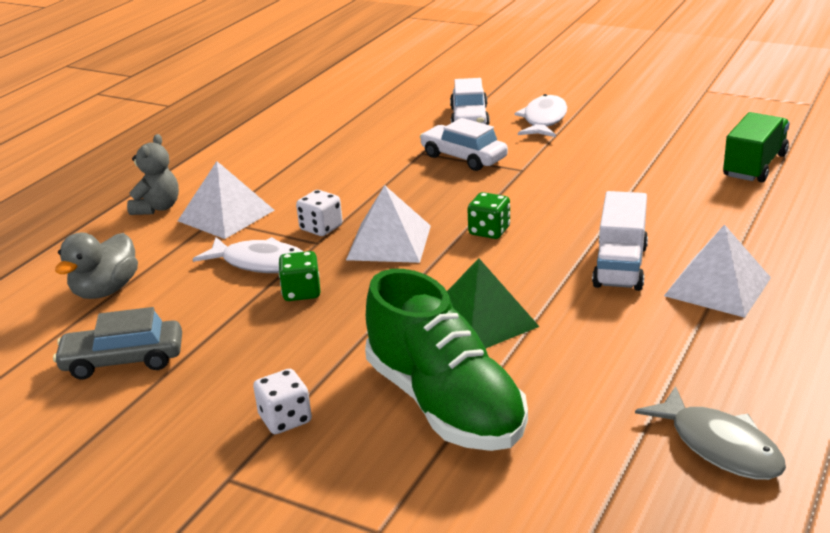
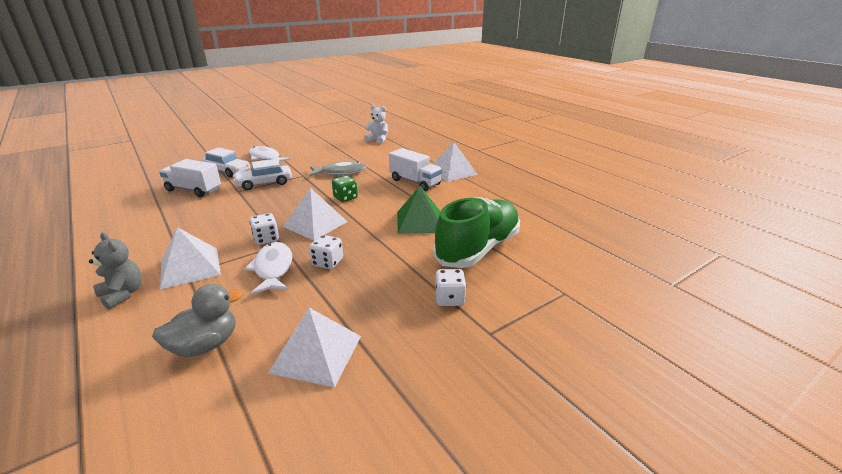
camera: 65 degrees left, 0 degrees up
grey car [53,307,182,379] -> white pyramid [268,308,361,388]
grey duck [55,232,138,299] -> grey duck turned 90 degrees counterclockwise [152,284,243,357]
white fish [193,237,304,273] -> white fish turned 60 degrees counterclockwise [244,242,292,295]
green dice [279,251,320,301] -> white dice [309,235,343,269]
green shoe [365,269,528,451] -> green shoe turned 45 degrees counterclockwise [433,197,520,268]
grey fish [635,386,786,480] -> grey fish moved to [309,162,367,177]
green truck [723,112,790,182] -> white teddy bear [364,105,388,144]
none -> white truck [159,159,221,197]

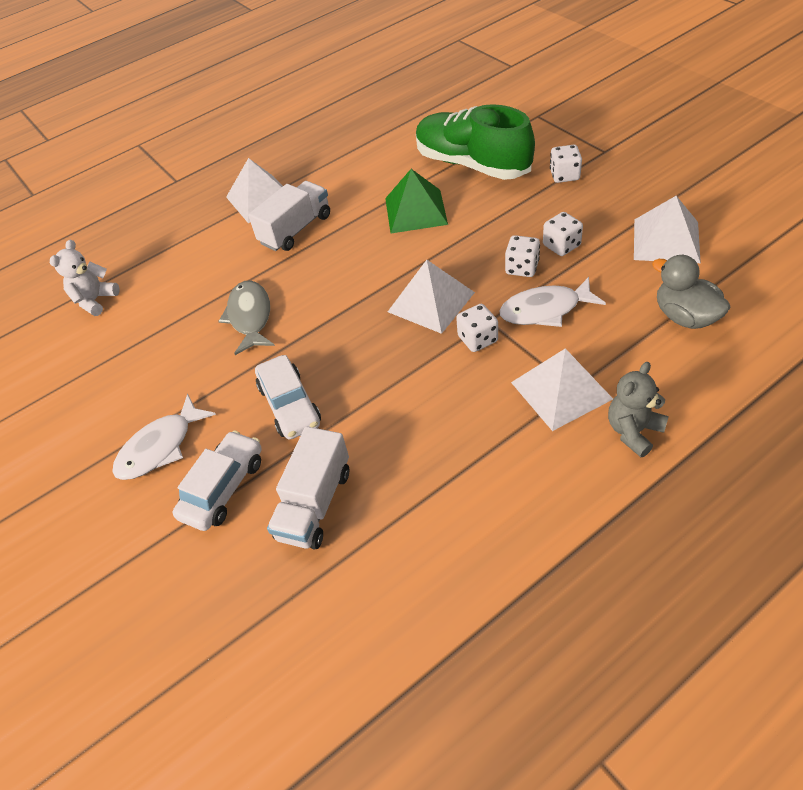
camera: 85 degrees left, 20 degrees up
green dice [332,176,358,202] -> none
none -> white dice [543,212,583,256]

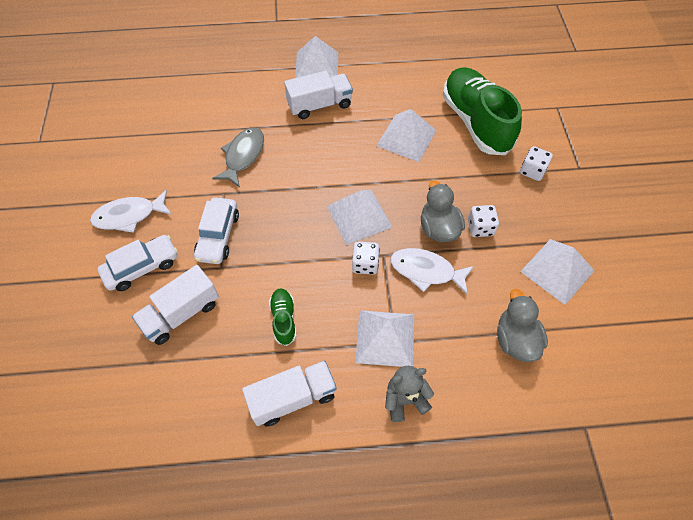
camera: 25 degrees right, 10 degrees up
white teddy bear [50,240,120,316] -> none
green pyramid [385,169,448,233] -> white pyramid [376,109,437,162]
white dice [505,235,540,277] -> grey duck [421,180,465,242]
none -> white truck [242,360,337,426]
none -> green shoe [269,288,296,346]

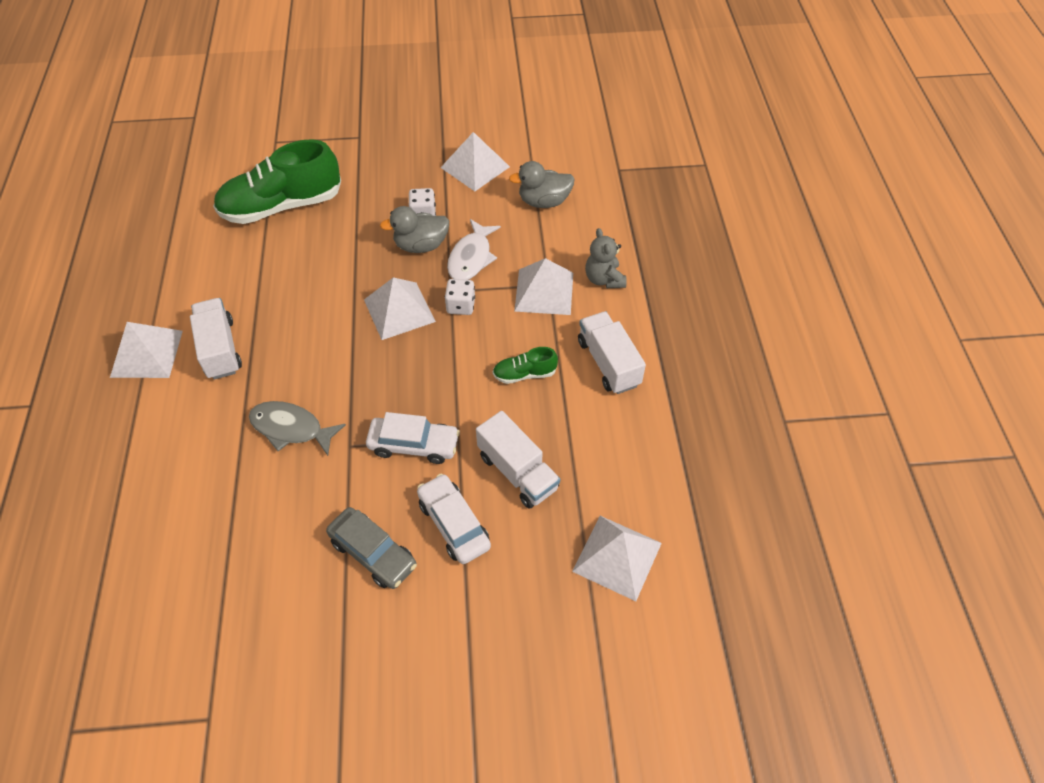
camera: 90 degrees left, 5 degrees down
white fish [90,190,172,233] -> grey car [326,507,417,589]
white pyramid [376,109,437,162] -> white pyramid moved to [572,516,662,601]
white dice [520,146,553,181] -> none

